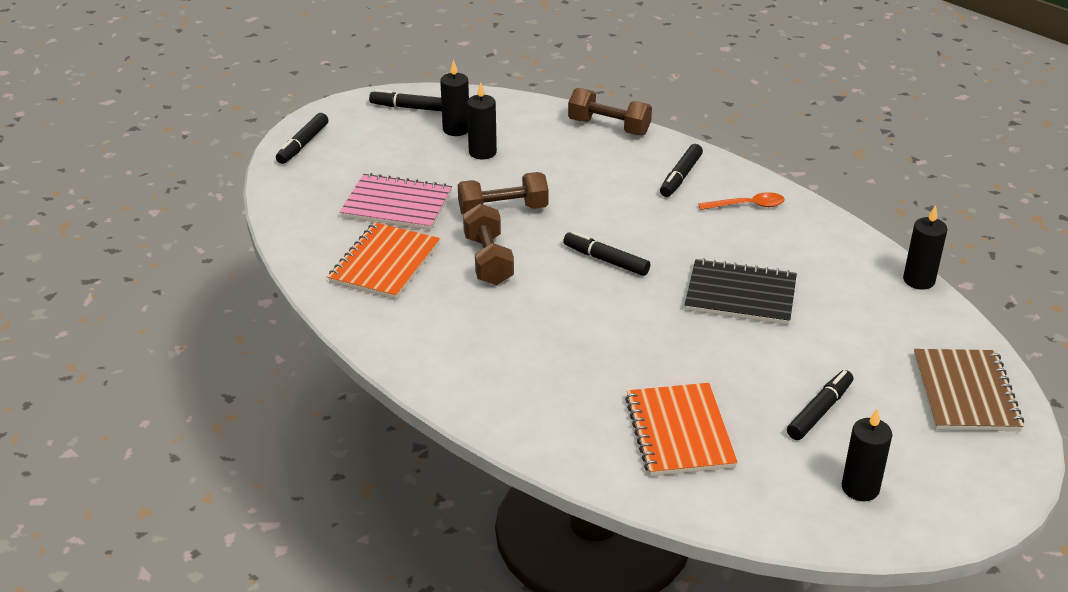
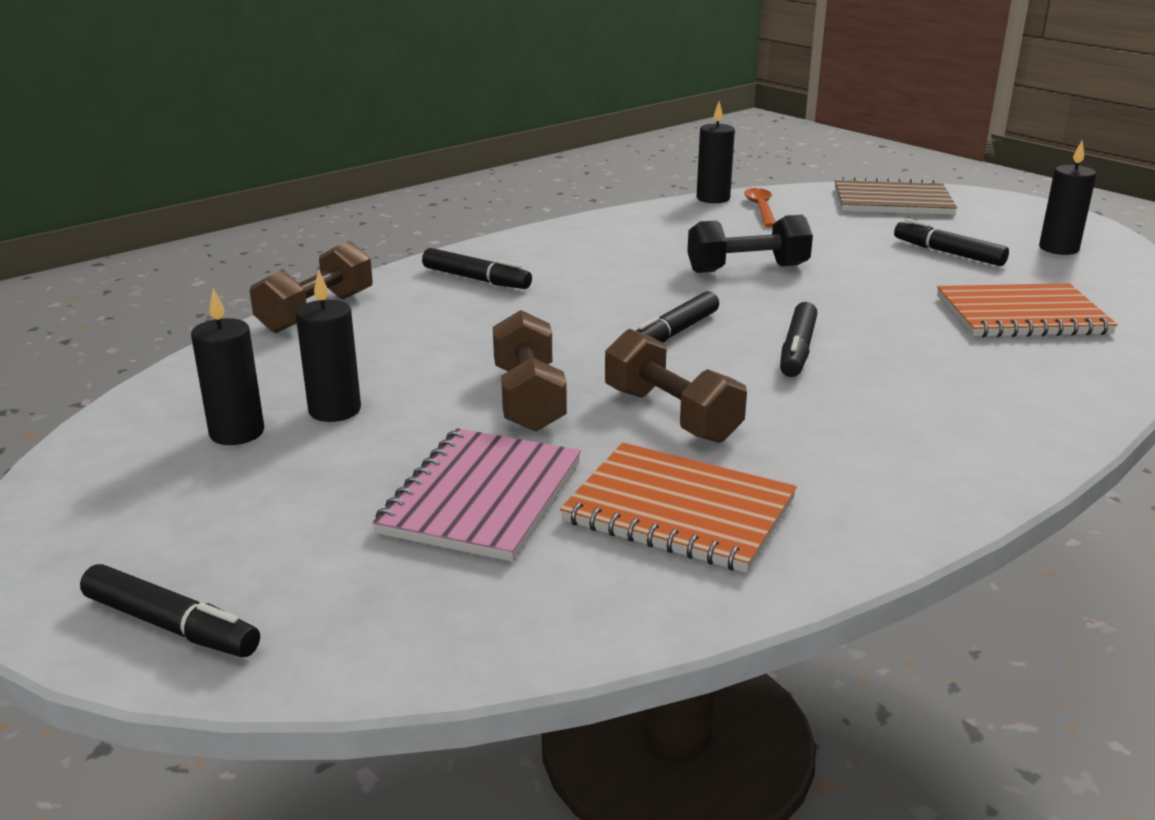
camera: 85 degrees left, 10 degrees down
black marker [369,89,442,111] -> black marker moved to [780,302,817,377]
brown dumbbell [463,203,514,285] -> brown dumbbell turned 60 degrees clockwise [605,329,747,443]
black notebook [685,258,797,325] -> black dumbbell [687,215,813,273]
orange spoon [698,192,785,210] -> orange spoon moved to [744,188,776,227]

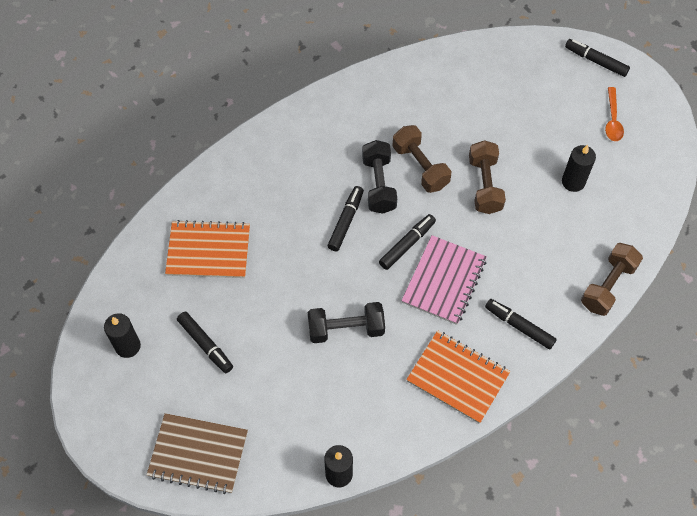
camera: 175 degrees left, 35 degrees up
black candle [191,288,264,445] -> none
pink notebook [373,428,581,562] -> pink notebook moved to [401,235,487,325]
orange notebook [560,443,797,573] -> orange notebook moved to [406,330,510,424]
orange spoon [744,188,776,227] -> orange spoon moved to [605,87,624,141]
none -> black dumbbell [362,140,397,214]

